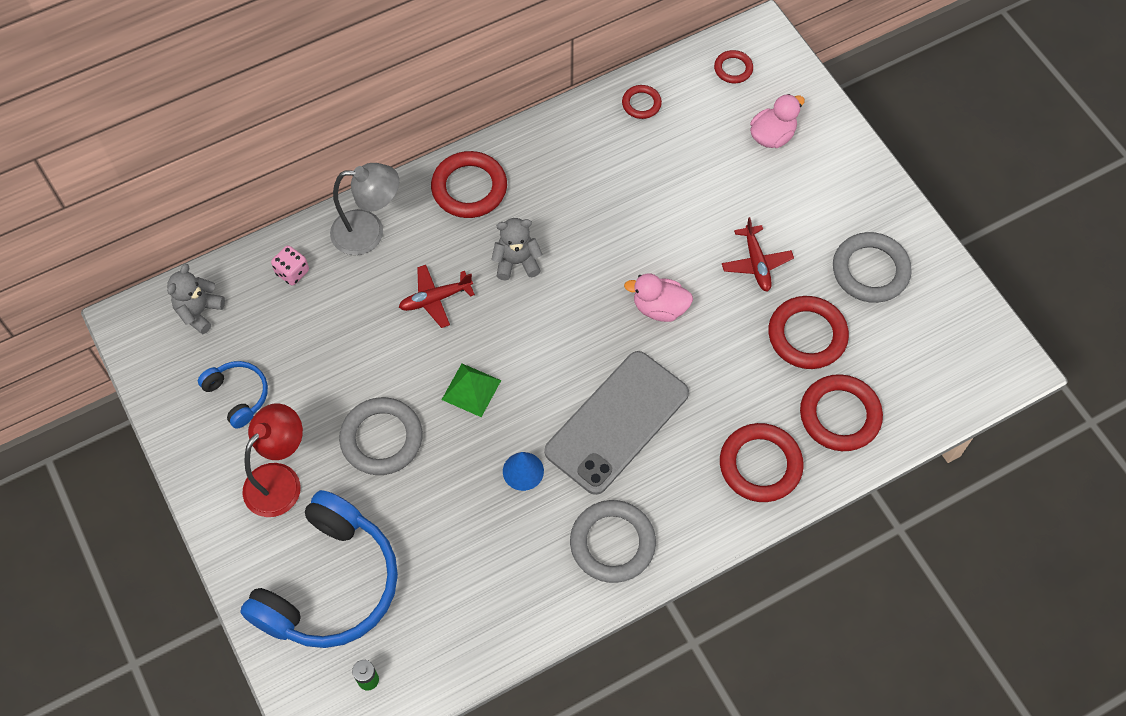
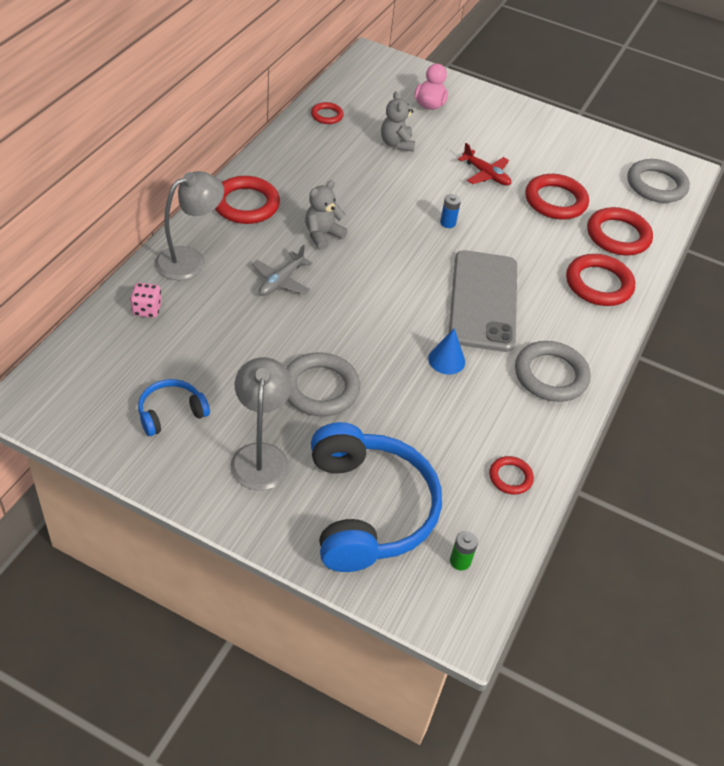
camera: 40 degrees left, 15 degrees down
grey teddy bear [167,264,225,334] -> grey teddy bear moved to [381,91,415,152]
blue headphones [198,361,268,429] -> blue headphones turned 45 degrees counterclockwise [138,379,210,436]
red lamp [242,404,303,517] -> grey lamp [230,357,292,490]
red plane [399,265,475,328] -> grey plane [252,245,312,296]
green pyramid [442,364,501,417] -> none
pink duck [624,273,693,322] -> blue battery [440,194,461,228]
red ring [714,50,753,83] -> red ring moved to [489,456,534,495]
grey ring [833,232,912,303] -> grey ring moved to [627,159,690,203]

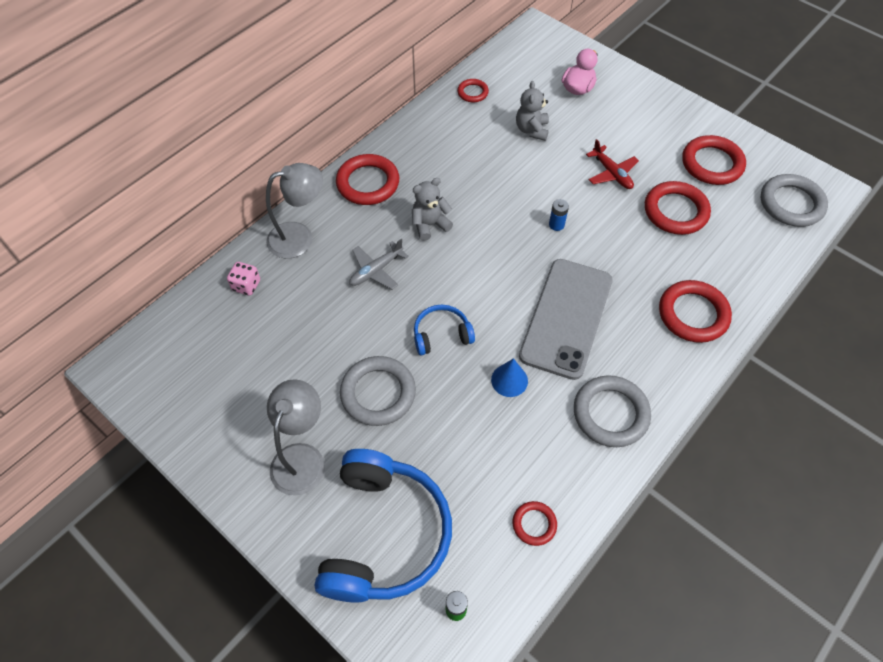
camera: 20 degrees right, 10 degrees up
blue headphones [138,379,210,436] -> blue headphones moved to [414,305,475,355]
red ring [587,207,653,255] -> red ring moved to [682,135,746,185]

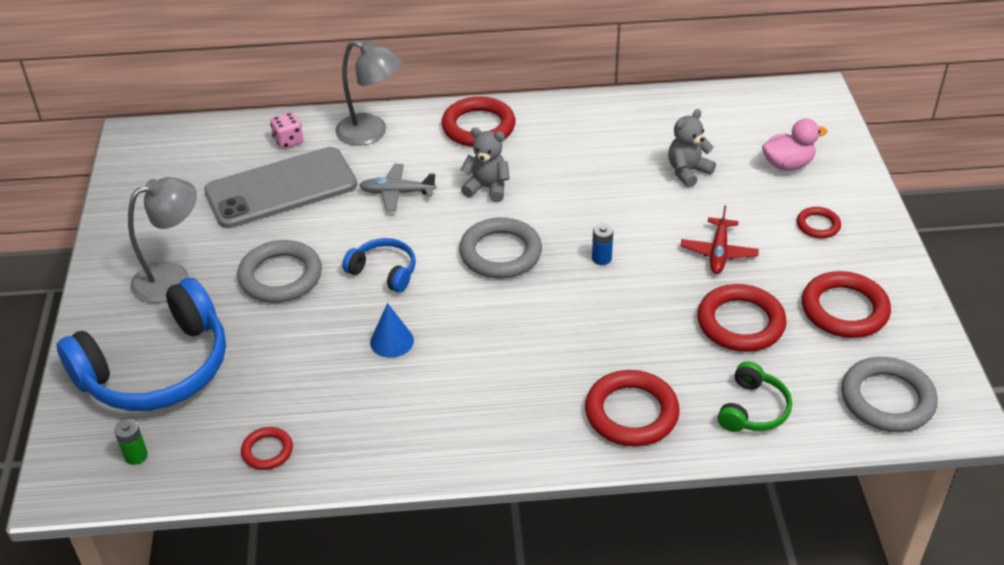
camera: 45 degrees right, 15 degrees down
red ring [457,79,489,102] -> red ring moved to [797,207,841,238]
grey phone [519,259,613,380] -> grey phone moved to [204,147,357,228]
grey ring [574,375,651,447] -> grey ring moved to [459,217,542,278]
none -> green headphones [718,361,792,432]

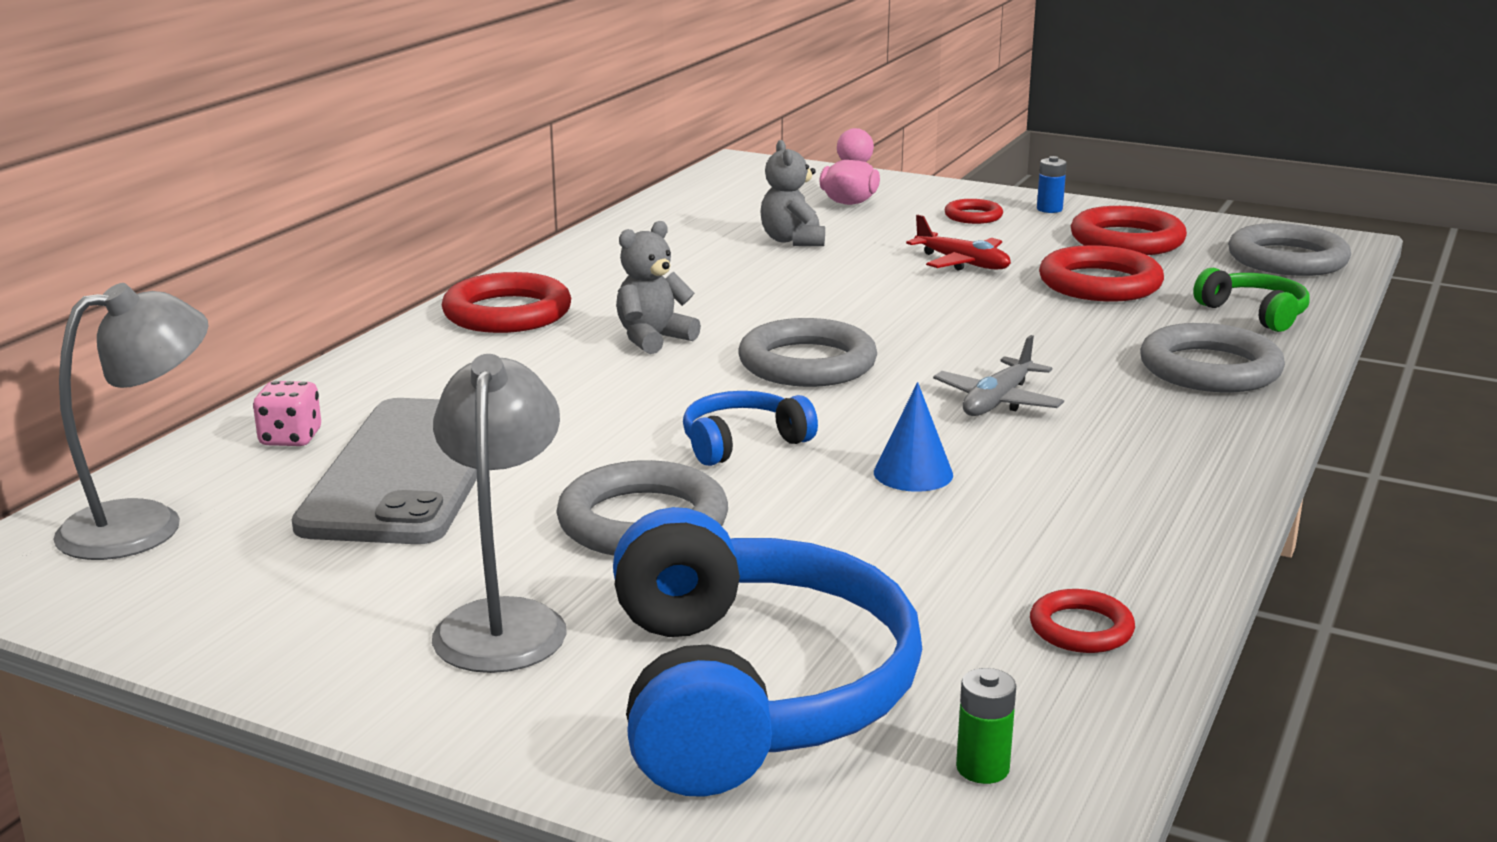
camera: 60 degrees left, 20 degrees down
grey lamp [335,40,402,146] -> grey lamp moved to [53,283,208,560]
grey plane [359,164,436,211] -> grey plane moved to [933,335,1064,416]
red ring [585,370,680,447] -> grey ring [1140,323,1285,392]
blue battery [592,224,613,265] -> blue battery moved to [1037,156,1067,213]

